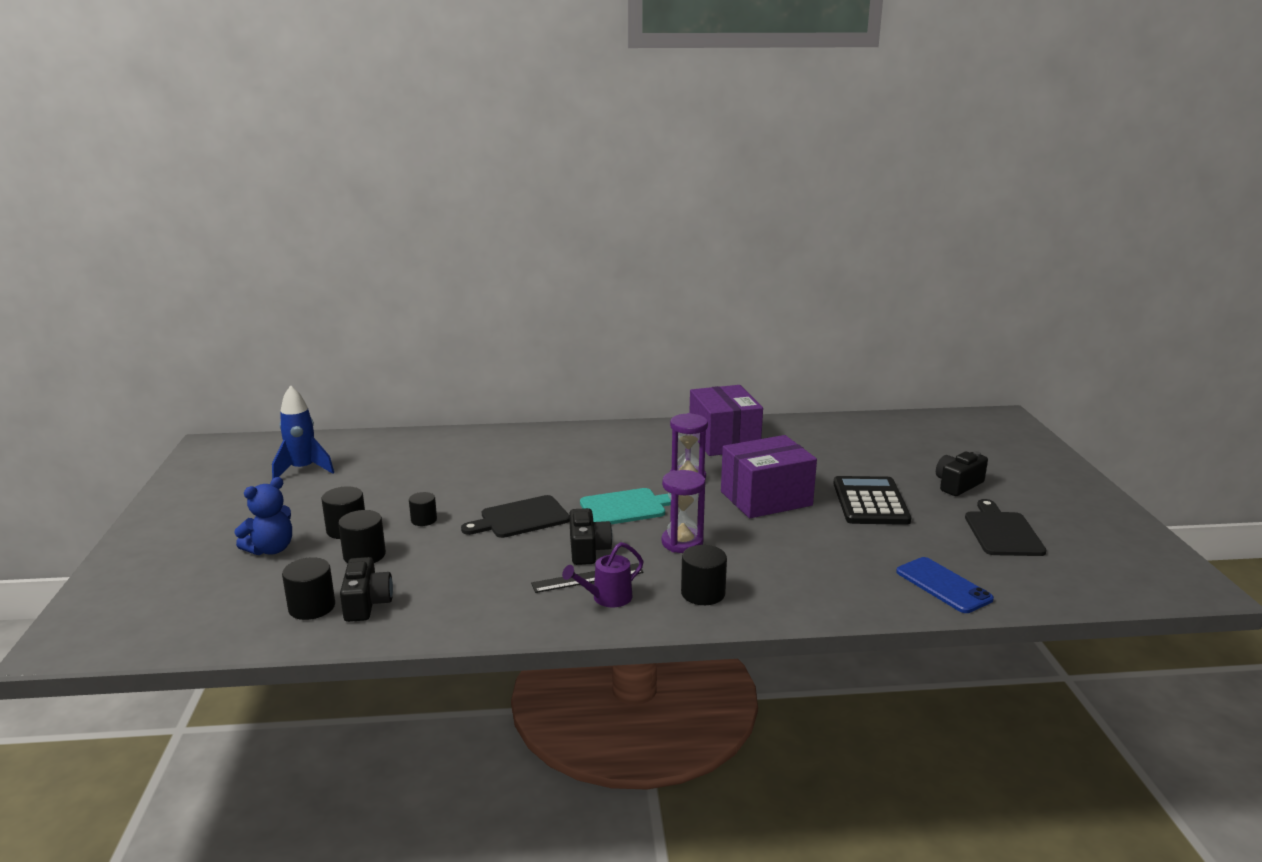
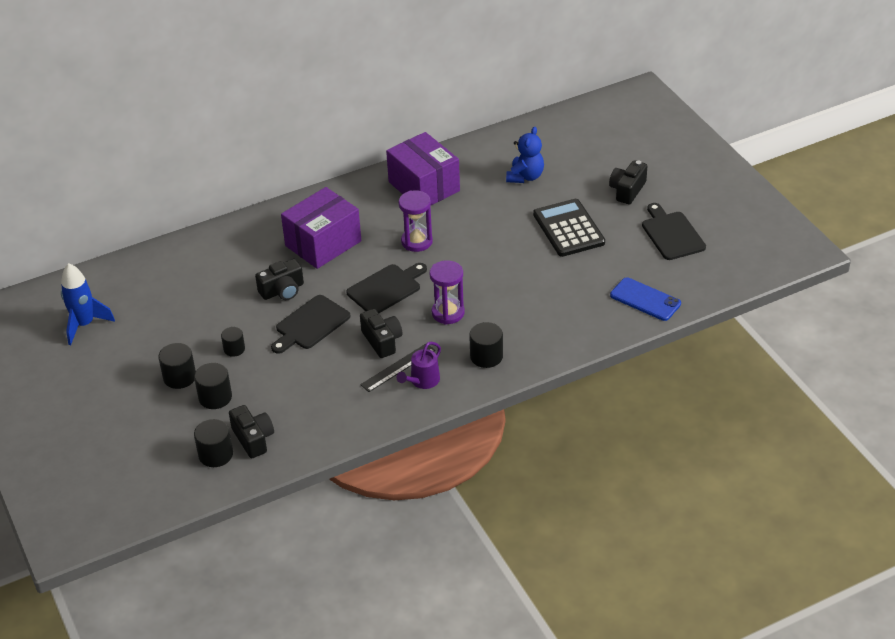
camera: 20 degrees left, 20 degrees up
blue teddy bear [234,477,292,555] -> blue teddy bear moved to [506,127,544,183]
turquoise cutting board [580,488,671,524] -> black cutting board [346,263,427,313]
purple box [721,435,817,518] -> purple box moved to [281,187,361,269]
none -> black camera [255,259,304,300]

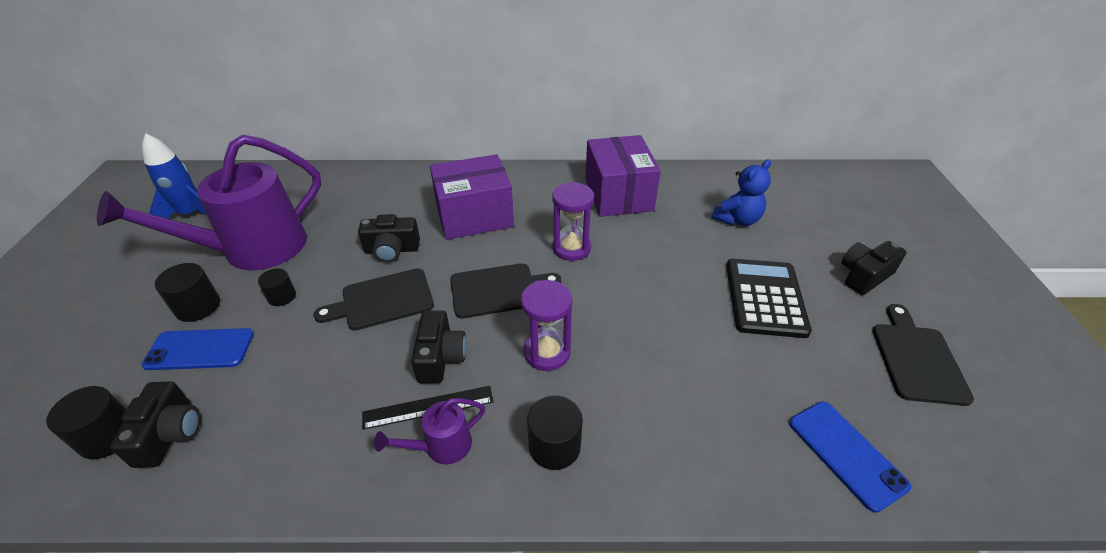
camera: 25 degrees right, 0 degrees up
black cylinder [194,363,232,409] -> blue phone [141,328,254,370]
none -> purple watering can [97,135,321,270]

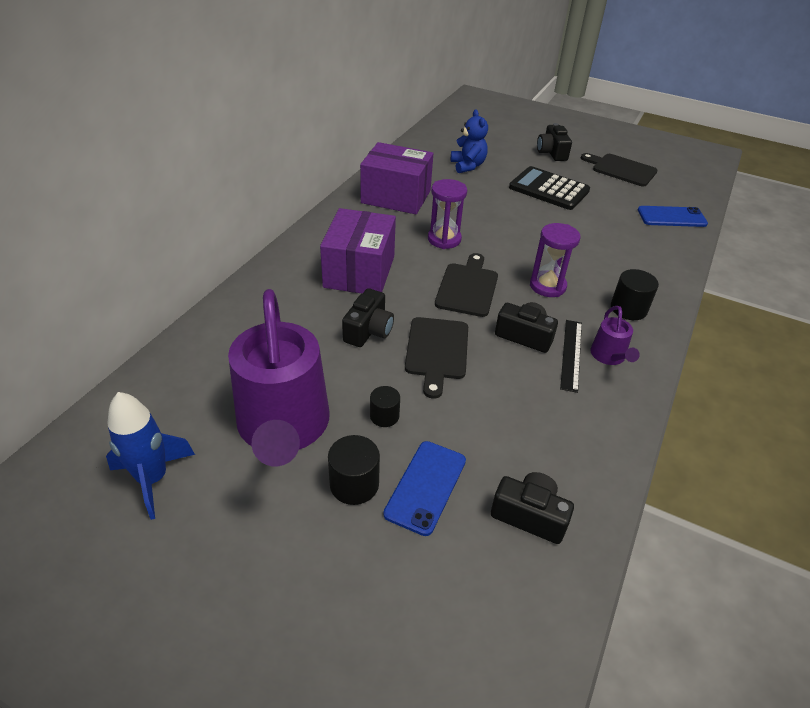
camera: 65 degrees left, 0 degrees up
black cylinder [46,386,126,459] -> none

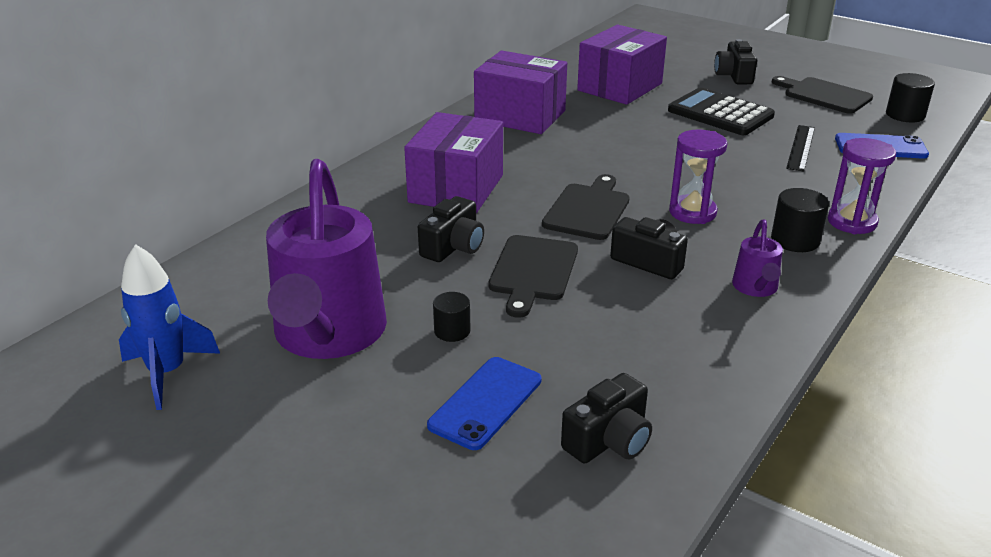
camera: 10 degrees right, 10 degrees down
black cylinder [328,435,380,505] -> black cylinder moved to [886,73,935,122]
purple hourglass [428,179,467,249] -> purple hourglass moved to [828,138,896,234]
blue teddy bear [451,109,488,173] -> purple box [577,25,667,105]
black camera [491,472,574,544] -> black camera turned 105 degrees clockwise [561,373,652,463]
black ruler [560,320,582,393] -> black ruler moved to [786,125,815,171]

